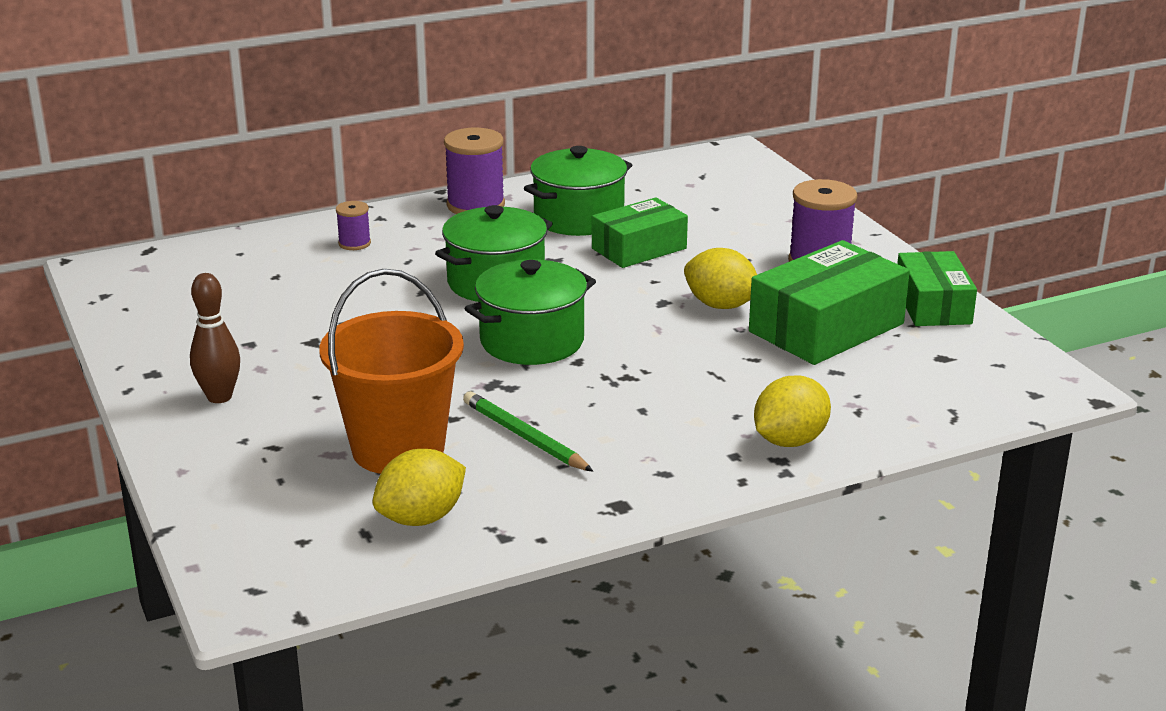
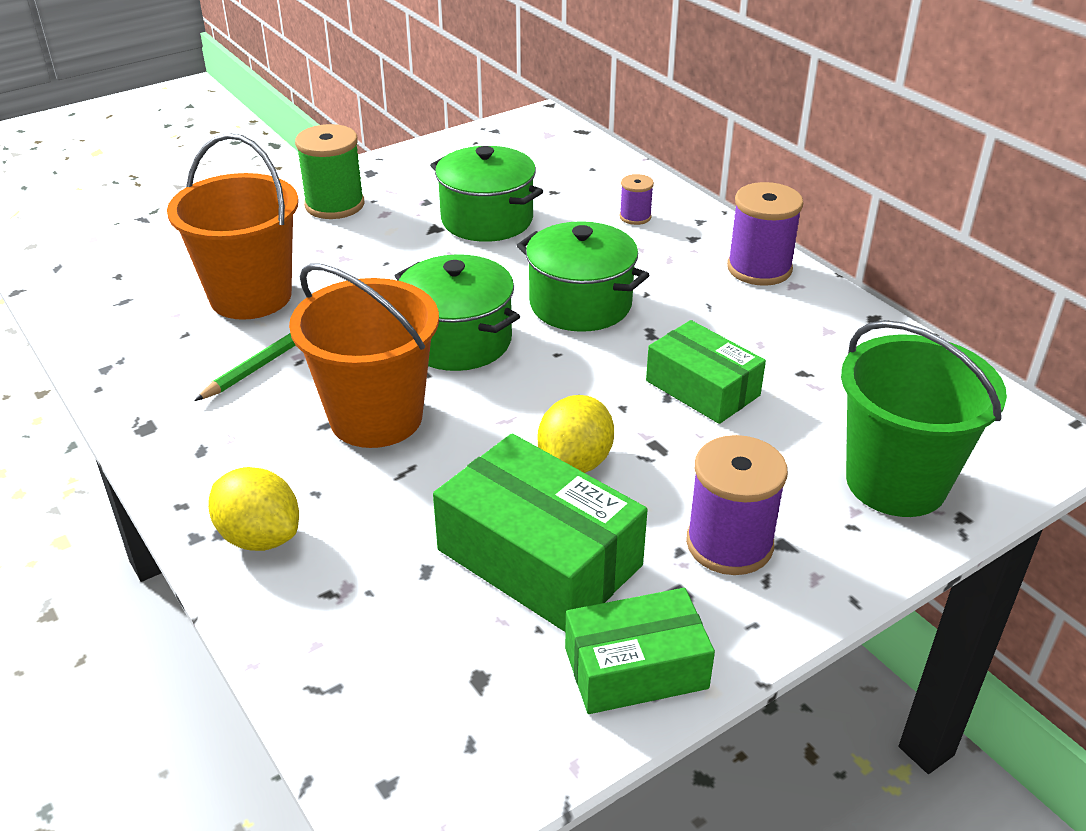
camera: 80 degrees right, 10 degrees up
brown bowling pin [190,273,240,403] -> green spool [295,124,364,219]
yellow lemon [373,449,466,526] -> none
green pot [524,146,632,236] -> green pot moved to [430,146,543,242]
none -> orange bucket [289,263,439,448]
none -> green bucket [841,320,1007,517]

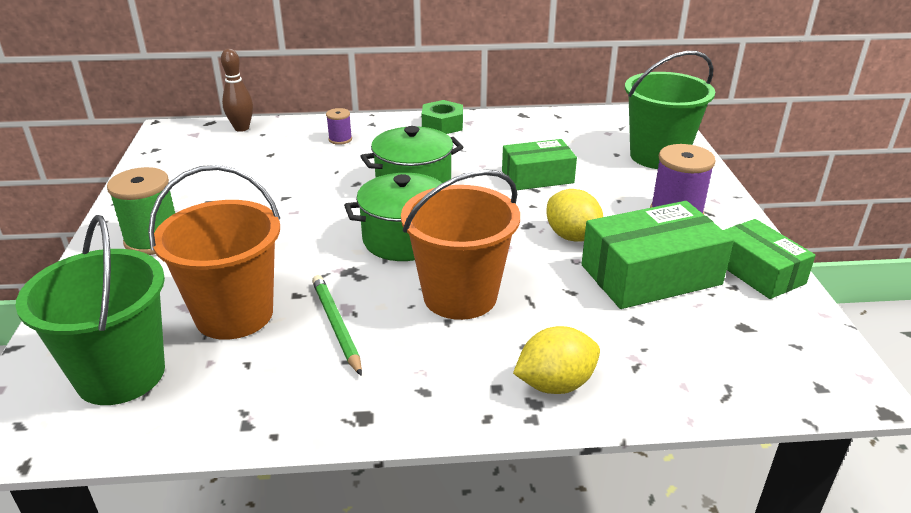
camera: 60 degrees left, 5 degrees down
green pot [430,146,543,242] -> none
green box [565,588,715,714] -> green box turned 45 degrees counterclockwise [723,219,816,299]
purple spool [727,182,803,286] -> green nut [422,100,463,134]
none -> green bucket [15,215,165,405]
none -> brown bowling pin [221,49,253,132]

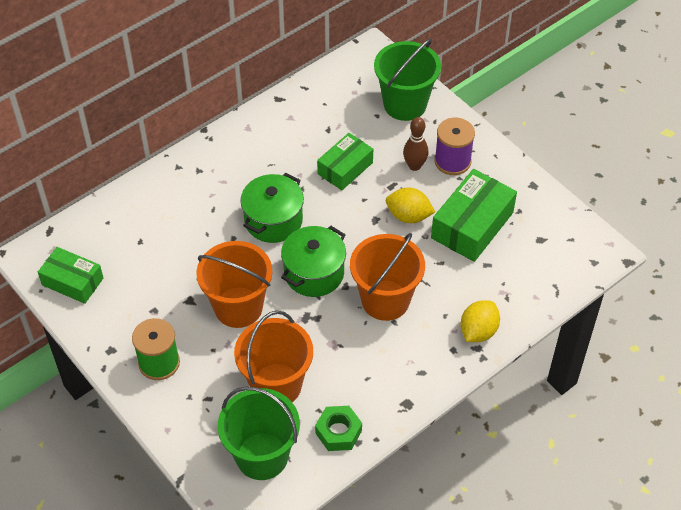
camera: 35 degrees left, 20 degrees up
brown bowling pin [221,49,253,132] -> brown bowling pin moved to [403,117,428,171]
green pencil [312,275,362,376] -> none
purple spool [326,108,352,145] -> none
green nut [422,100,463,134] -> green nut moved to [315,406,362,451]
green box [723,219,816,299] -> green box moved to [38,247,103,304]
none -> orange bucket [197,241,272,328]

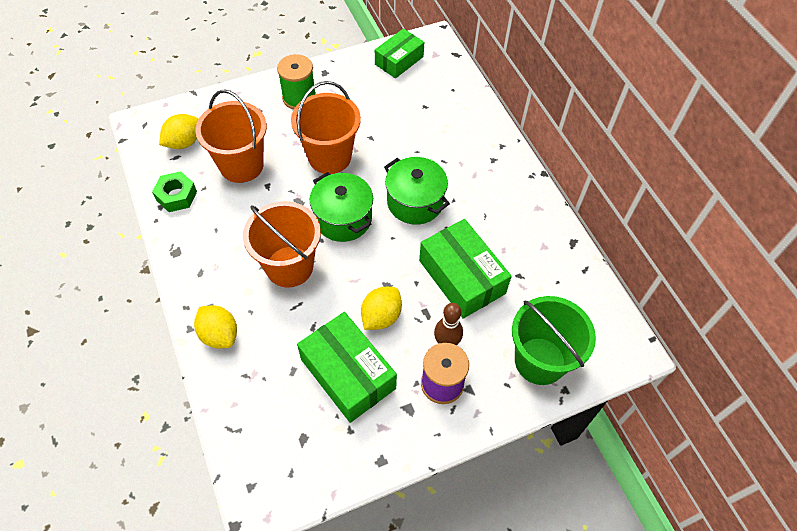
camera: 105 degrees right, 5 degrees up
green bucket [218,386,300,480] -> yellow lemon [159,114,199,149]
green box [317,133,373,190] -> green box [419,219,512,319], size x1.52

